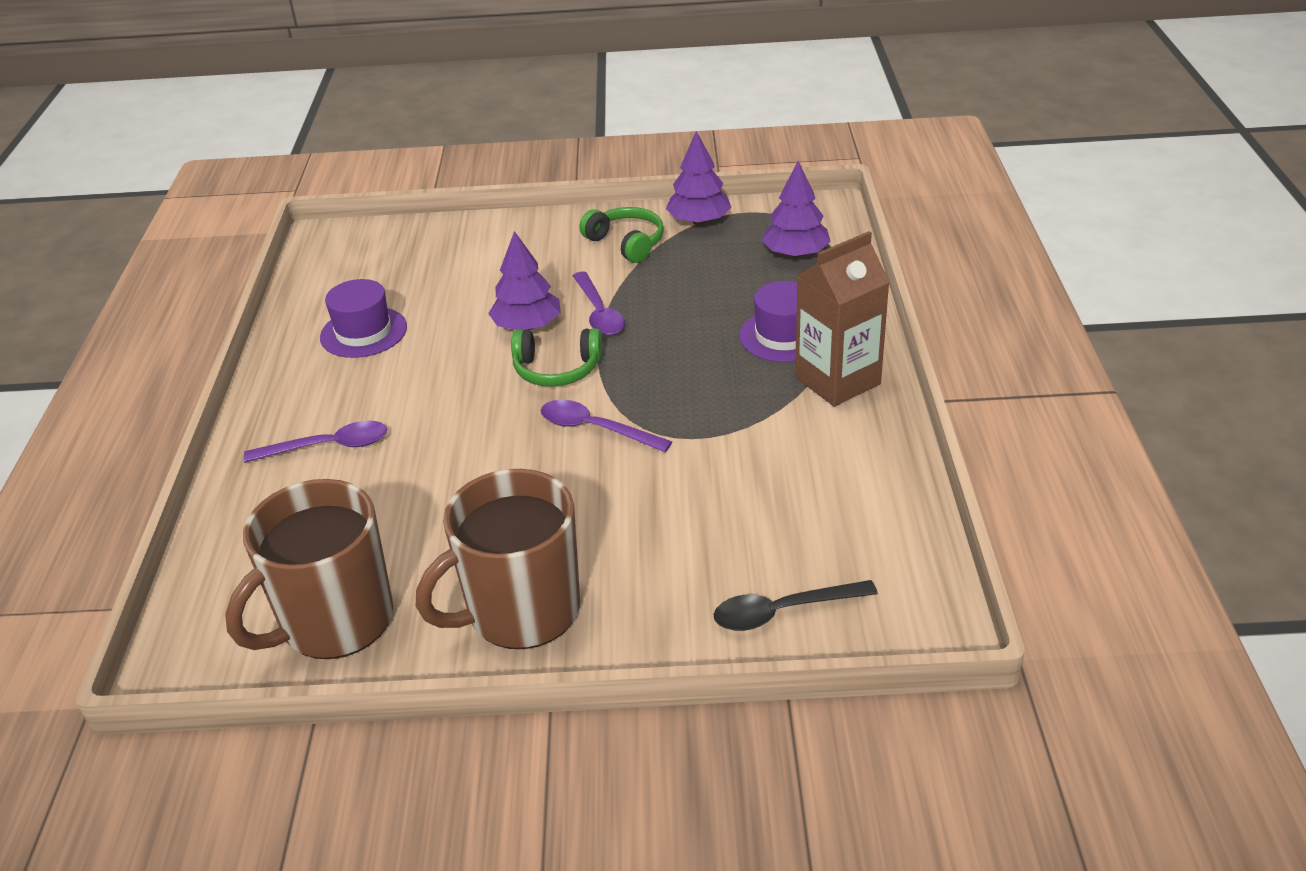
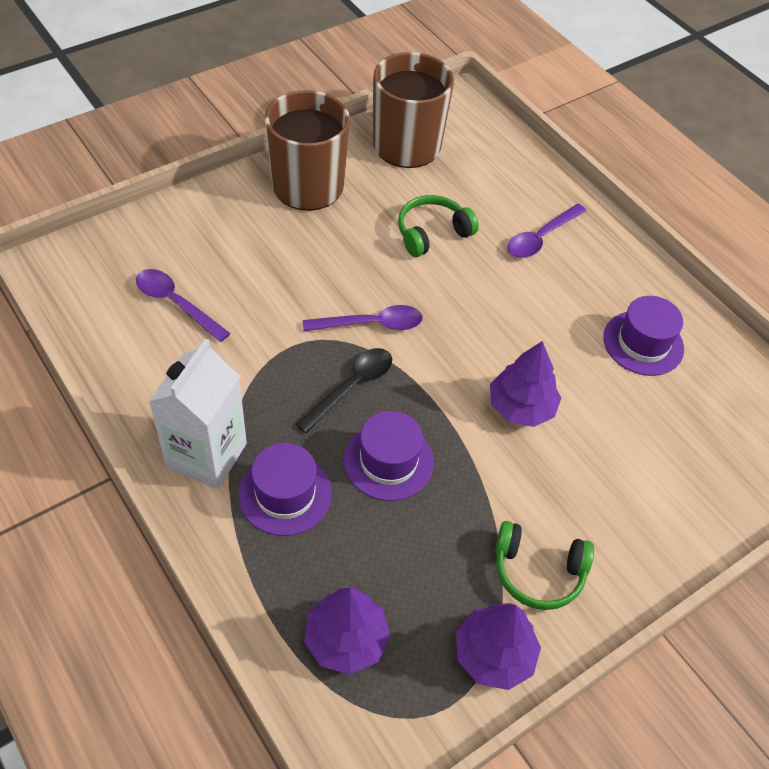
camera: 140 degrees right, 15 degrees up
green headphones [511,328,602,387] -> green headphones moved to [398,195,479,257]
purple spoon [573,272,625,336] -> purple spoon moved to [136,269,230,342]
black spoon [714,580,878,631] -> black spoon moved to [296,348,392,433]
brown carton [795,231,890,407] -> white carton [148,338,247,489]
none -> purple hat [344,411,434,501]

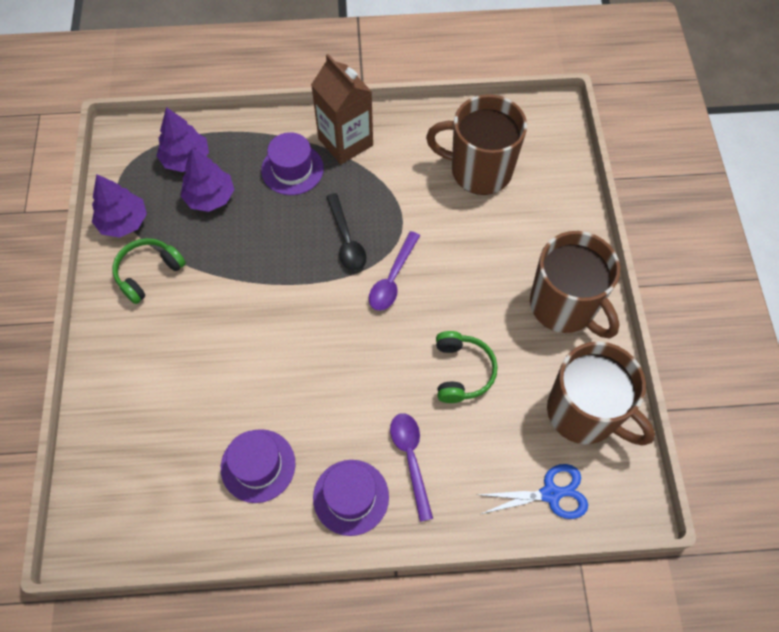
camera: 125 degrees right, 10 degrees up
purple spoon [136,269,230,342] -> brown mug [426,94,527,195]
white carton [148,338,247,489] -> brown carton [311,54,373,164]
purple hat [344,411,434,501] -> purple hat moved to [313,460,389,536]
purple tree [490,341,561,427] -> purple tree moved to [181,148,235,212]
none -> blue scissors [477,464,588,519]

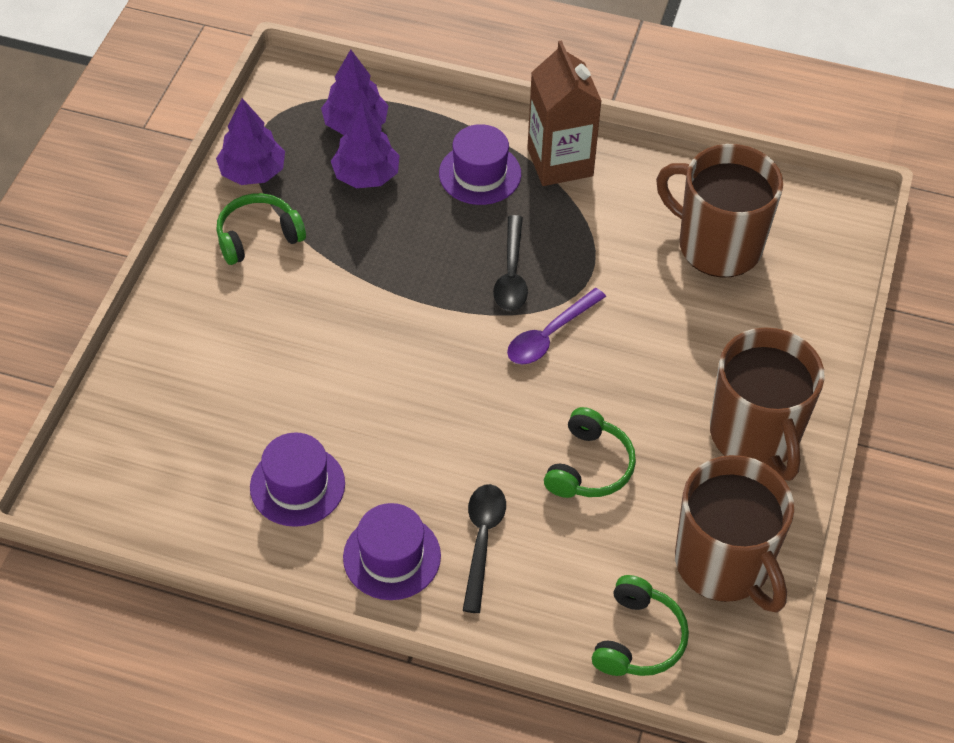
camera: 20 degrees right, 10 degrees down
purple spoon [390,413,433,522] -> black spoon [463,484,506,613]
blue scissors [477,464,588,519] -> green headphones [592,575,689,676]

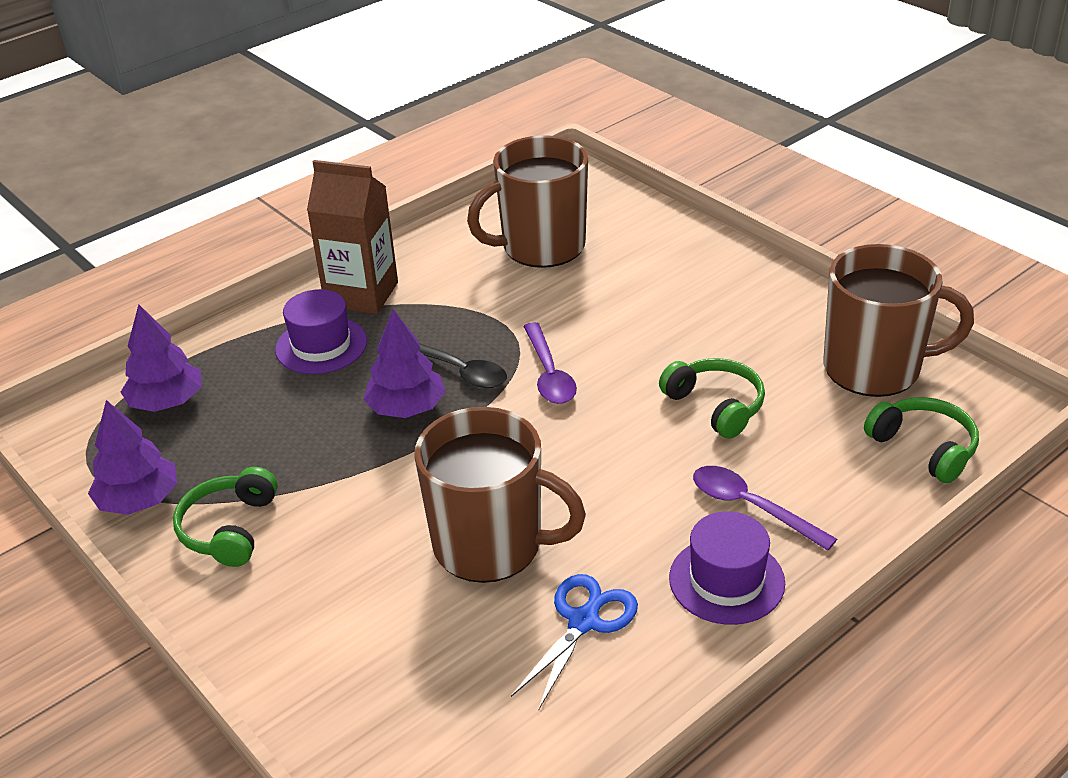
camera: 55 degrees left, 15 degrees down
purple hat [250,432,345,527] -> blue scissors [511,574,638,711]
purple tree [331,102,400,188] -> purple tree moved to [363,309,446,418]
black spoon [463,484,506,613] -> purple spoon [693,466,837,551]
brown mug [710,327,825,481] -> brown mug moved to [414,407,586,583]

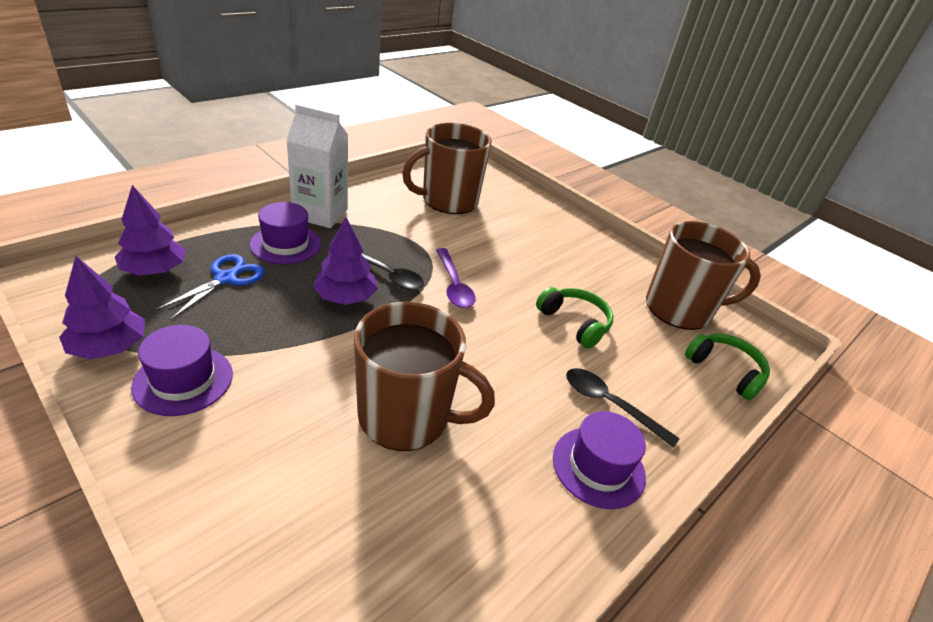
camera: 10 degrees left, 0 degrees up
green headphones [173,467,278,567] -> purple hat [131,325,233,416]
brown carton [307,160,398,314] -> white carton [286,104,348,228]
blue scissors [511,574,638,711] -> blue scissors moved to [155,254,265,320]
purple spoon [693,466,837,551] -> black spoon [566,368,680,448]

